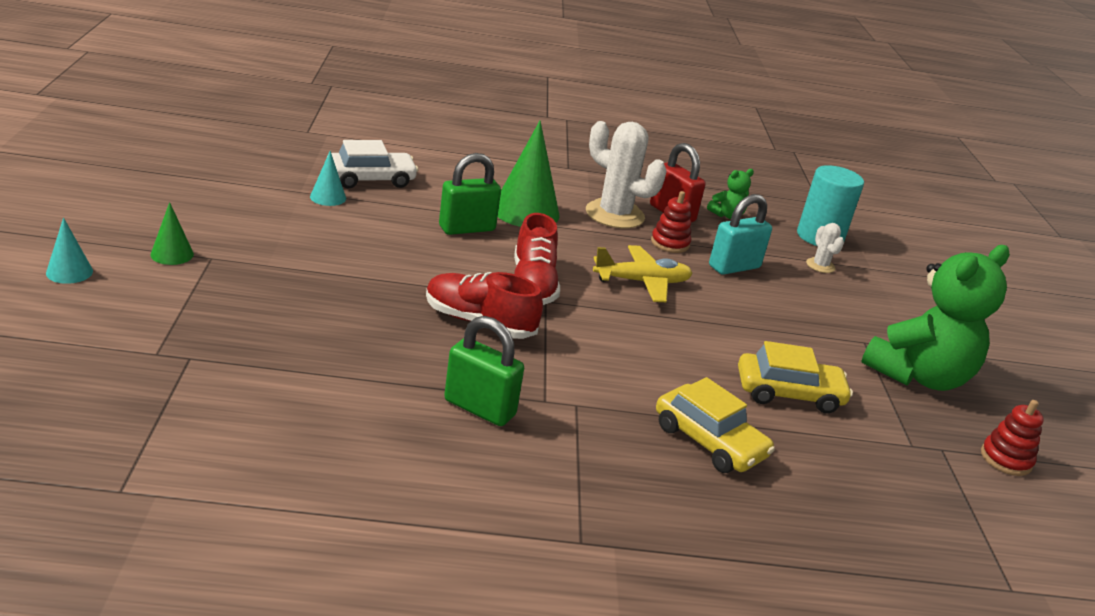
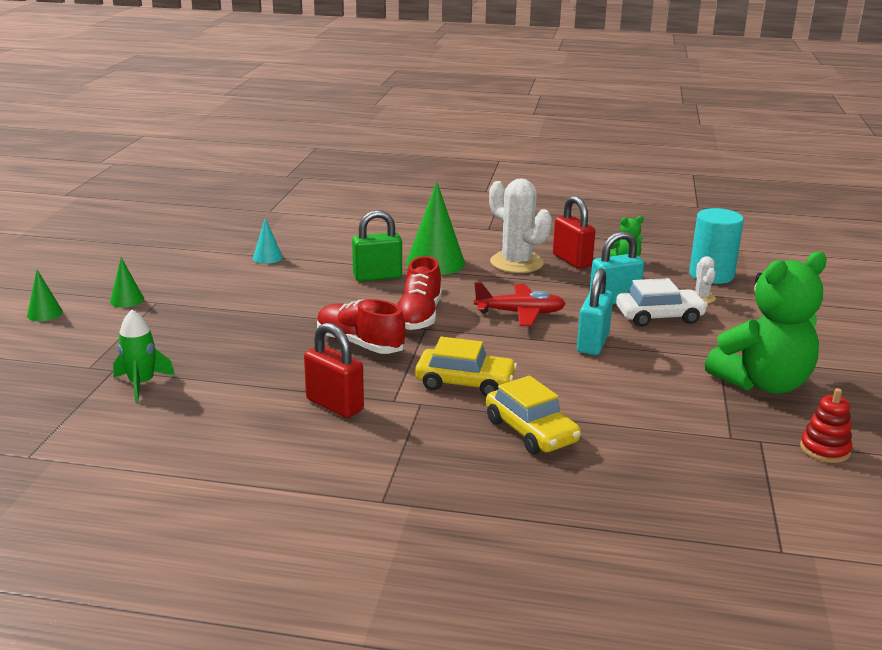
camera: 15 degrees right, 5 degrees down
turquoise cone [46,217,93,284] -> green cone [27,270,63,321]
white car [327,140,418,189] -> white car moved to [616,278,708,327]
green padlock [444,316,524,426] -> red padlock [304,323,364,418]
yellow plane [593,245,693,302] -> red plane [474,282,566,326]
red stacking toy [651,191,691,253] -> none
yellow car [738,341,853,413] -> yellow car moved to [415,337,517,397]
none -> green rocket [113,310,175,402]
none -> turquoise padlock [577,268,613,355]

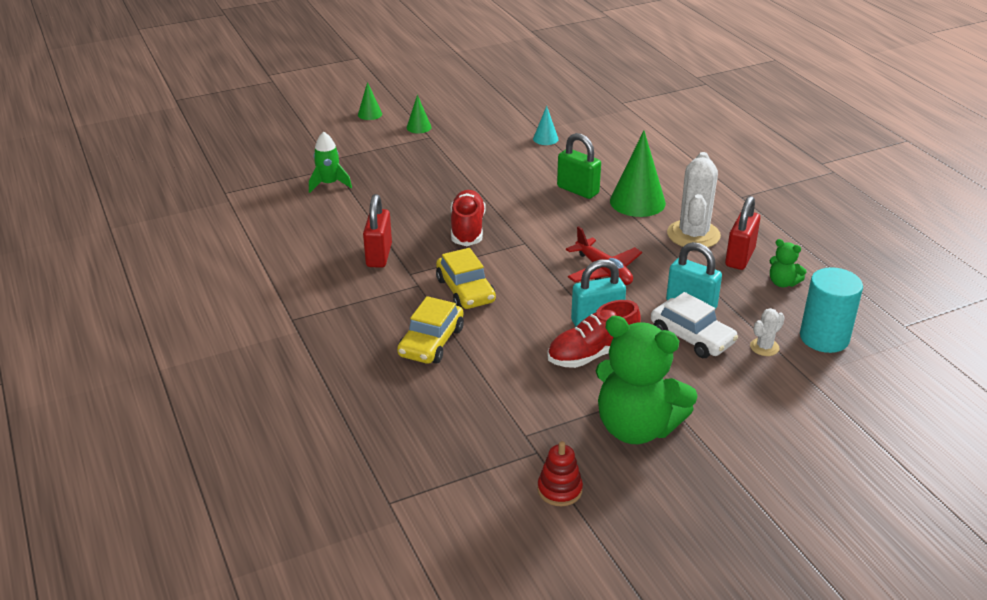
camera: 55 degrees right, 10 degrees up
red shoe [397,256,442,330] -> red shoe moved to [548,300,641,368]

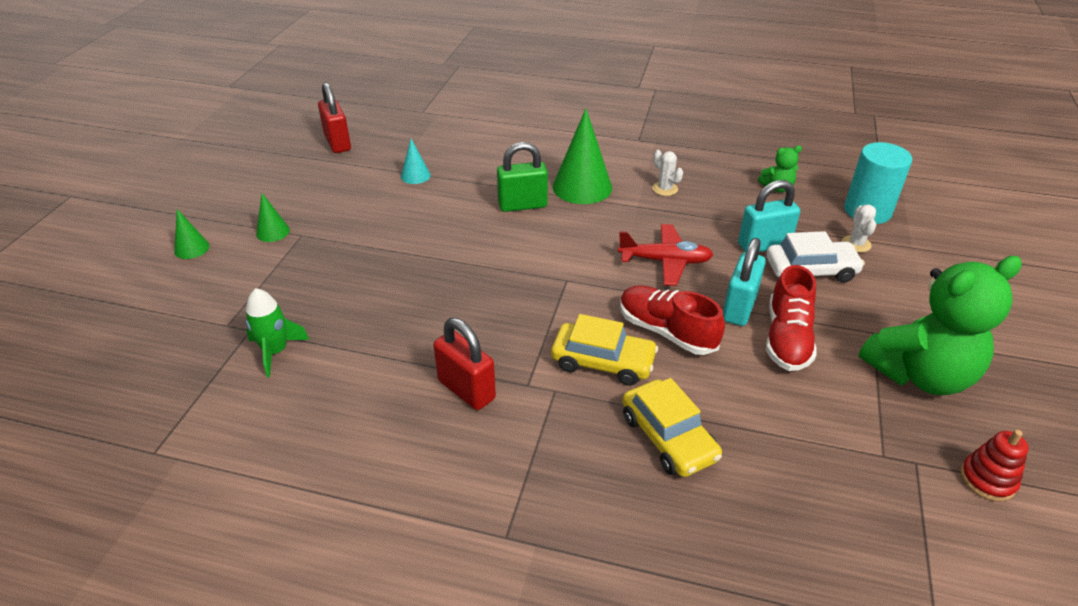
camera: 50 degrees left, 5 degrees up
red shoe [451,190,485,246] -> red shoe moved to [620,285,725,355]
white cactus [667,152,721,248] -> white cactus [652,150,683,196], size x0.47
red padlock [725,196,760,270] -> red padlock moved to [318,82,351,153]

